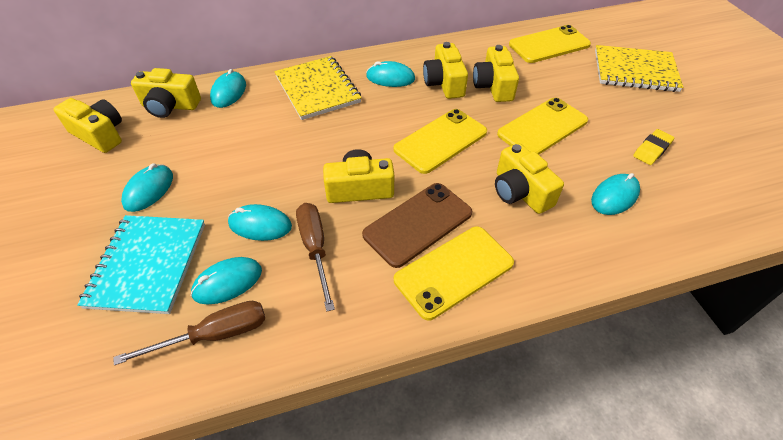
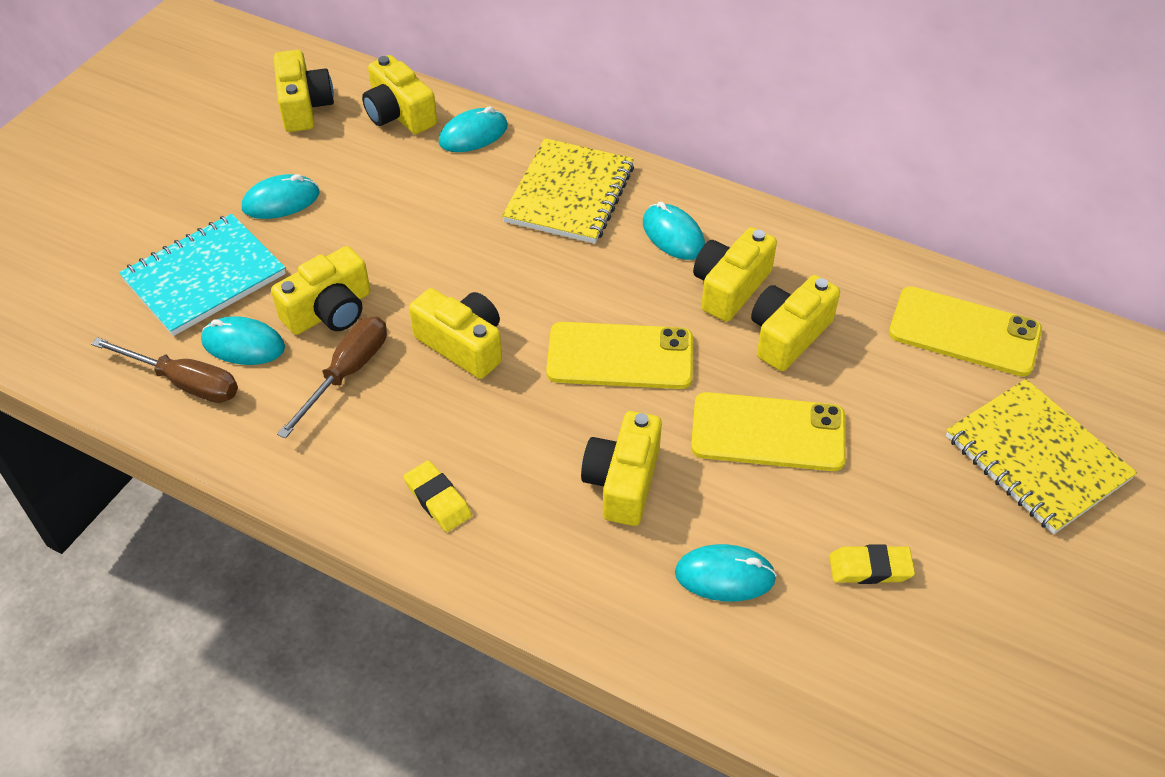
camera: 45 degrees right, 0 degrees up
turquoise mouse [228,204,292,241] -> yellow camera [271,246,370,335]
brown phone [362,183,472,268] -> none
yellow phone [394,227,514,320] -> yellow eraser [404,460,472,532]

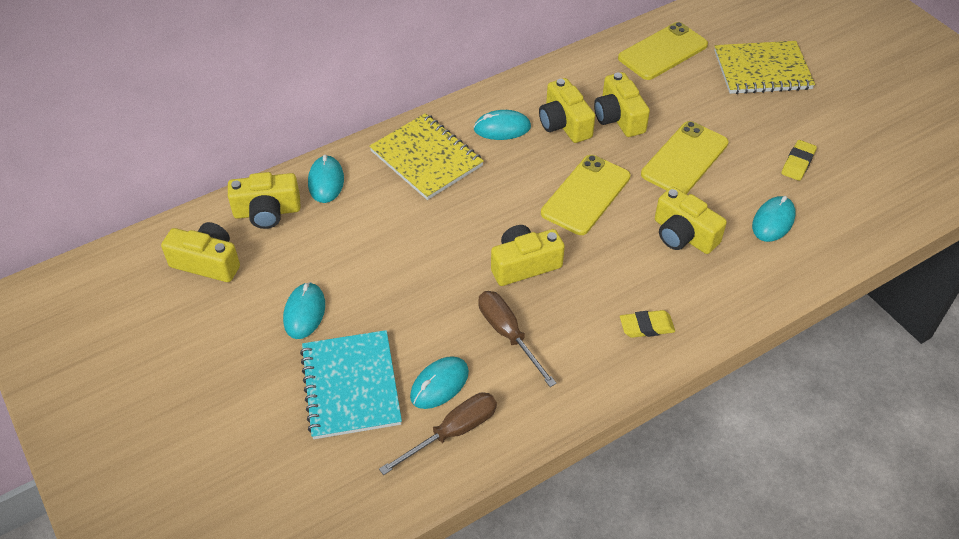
camera: 60 degrees left, 0 degrees up
yellow camera [271,246,370,335] -> none

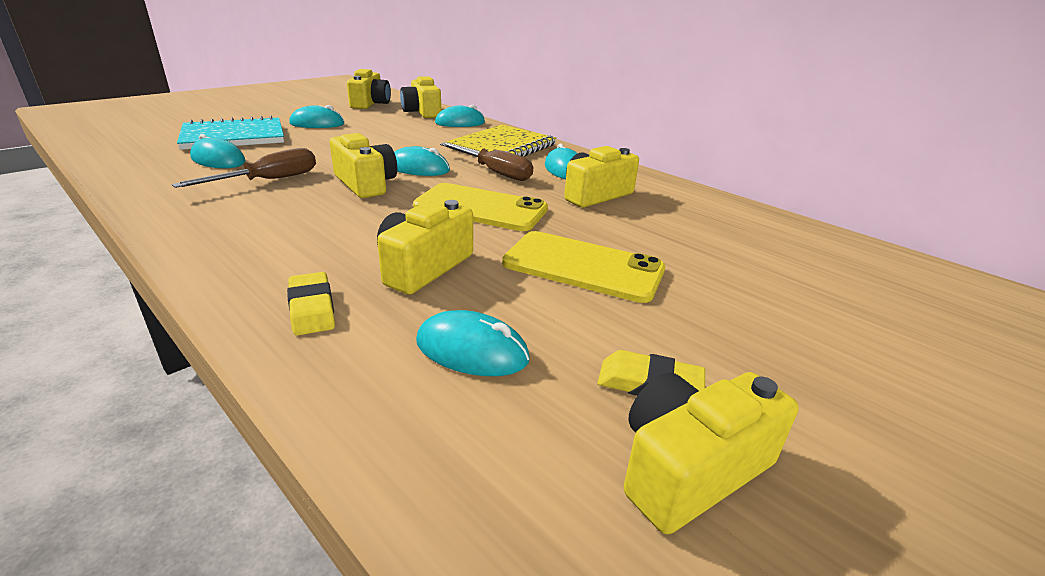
camera: 75 degrees right, 20 degrees down
brown screwdriver [379,392,497,475] -> brown screwdriver moved to [440,143,533,181]
yellow camera [594,72,650,137] -> yellow camera moved to [624,372,799,534]
yellow phone [618,22,708,80] -> none
yellow eraser [620,310,675,338] -> yellow eraser moved to [287,272,335,335]
yellow notebook [714,41,815,94] -> none
none -> turquoise mouse [394,146,450,176]

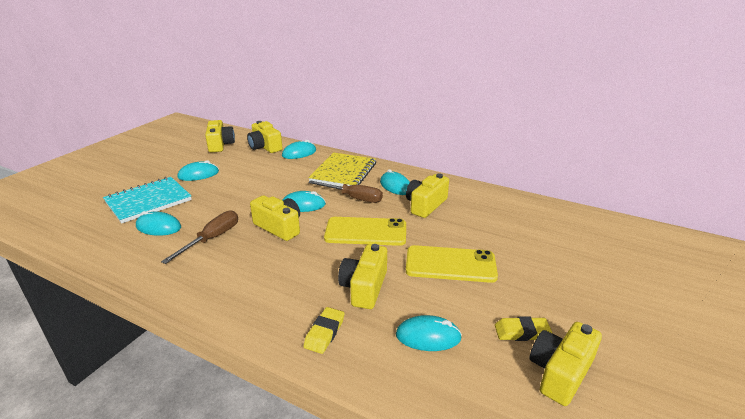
camera: 15 degrees left, 0 degrees up
yellow eraser [287,272,335,335] -> yellow eraser turned 60 degrees clockwise [303,307,345,354]

